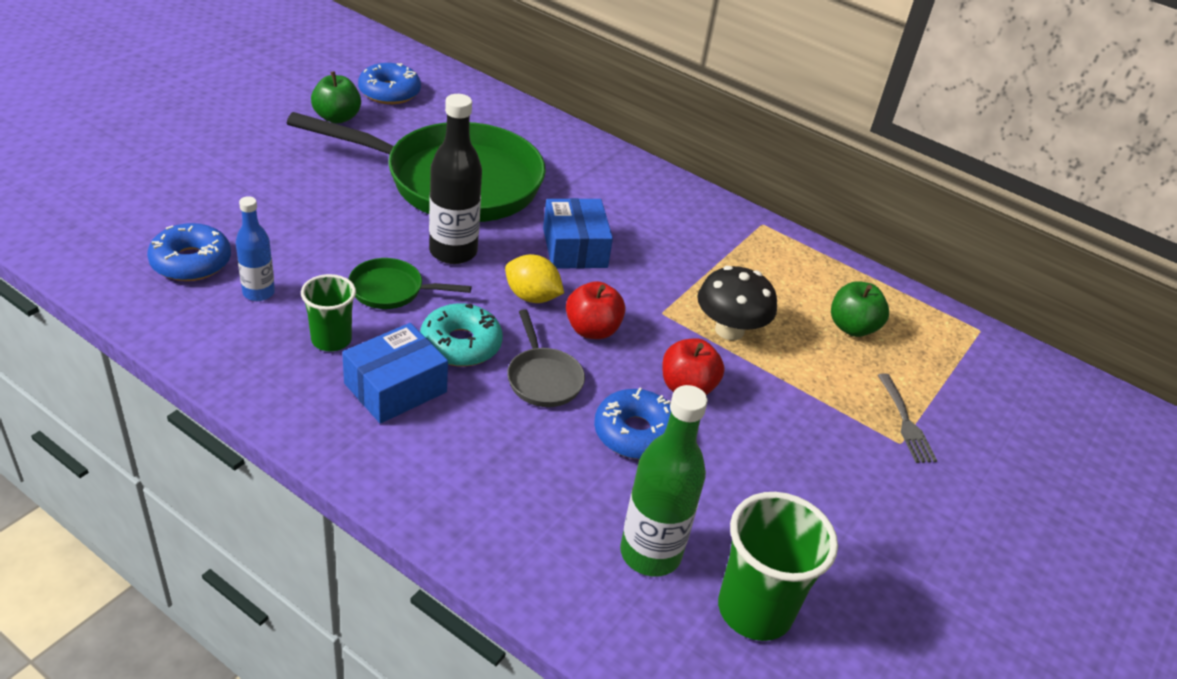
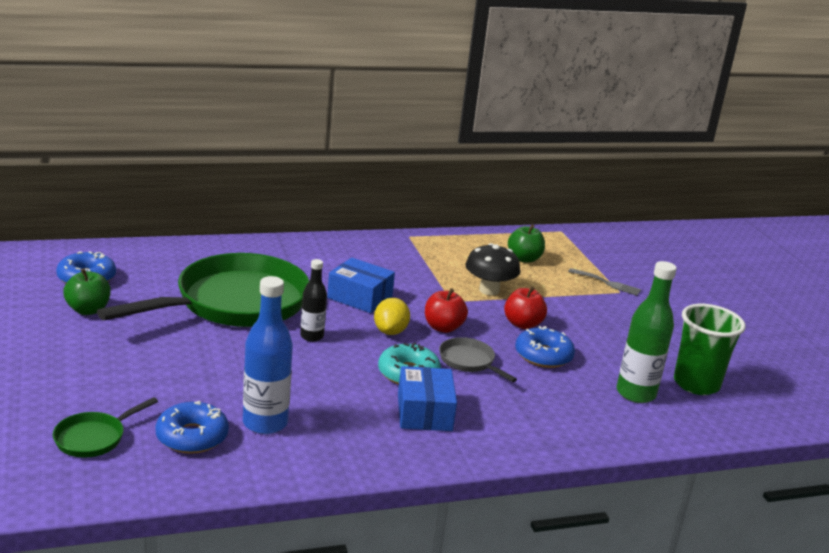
camera: 50 degrees left, 15 degrees down
blue bottle [236,196,275,301] -> blue bottle [243,276,293,434], size x1.66
green cup [301,274,356,352] -> none
green pan [349,258,472,309] -> green pan moved to [53,397,158,458]
black bottle [429,94,482,264] -> black bottle [300,259,327,342], size x0.60
yellow lemon [505,254,564,303] -> yellow lemon turned 60 degrees counterclockwise [374,298,410,335]
grey pan [507,309,585,407] -> grey pan turned 150 degrees counterclockwise [439,337,517,382]

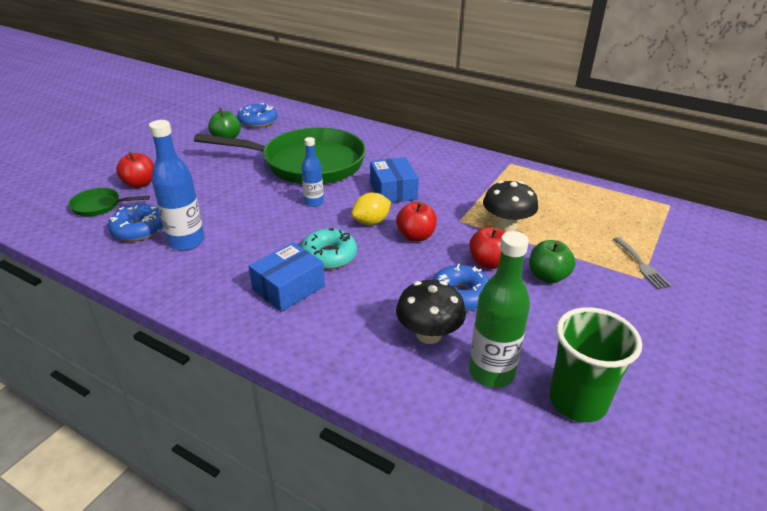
camera: 50 degrees right, 10 degrees up
black bottle [300,259,327,342] -> blue bottle [301,137,324,207]
grey pan [439,337,517,382] -> none
green apple [508,224,545,263] -> green apple moved to [529,240,575,283]
none -> red apple [116,152,154,188]
none -> black mushroom [396,280,466,344]

